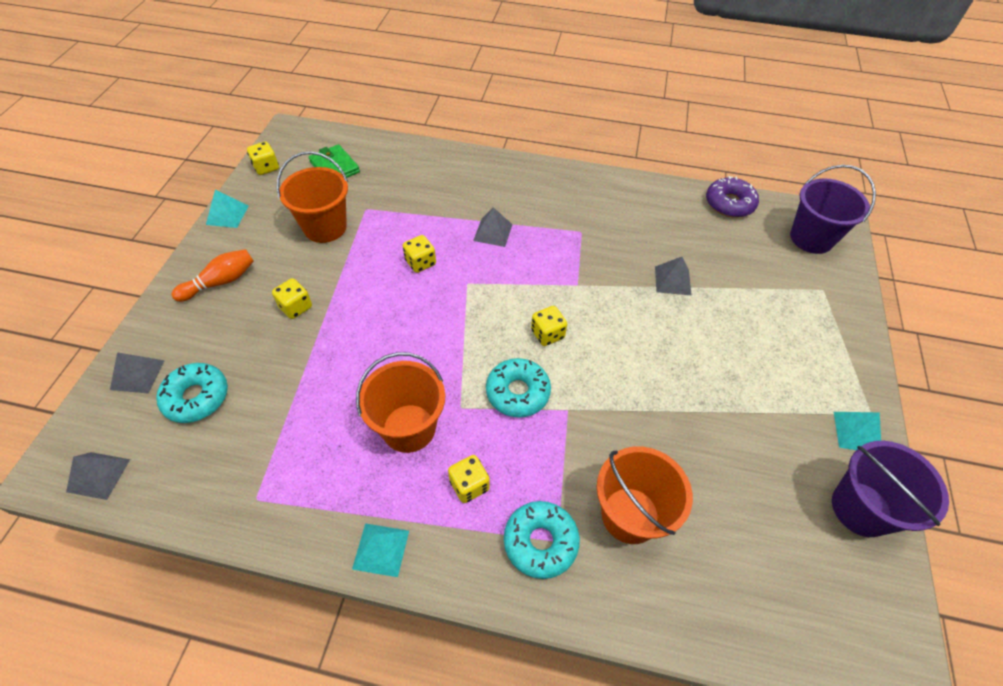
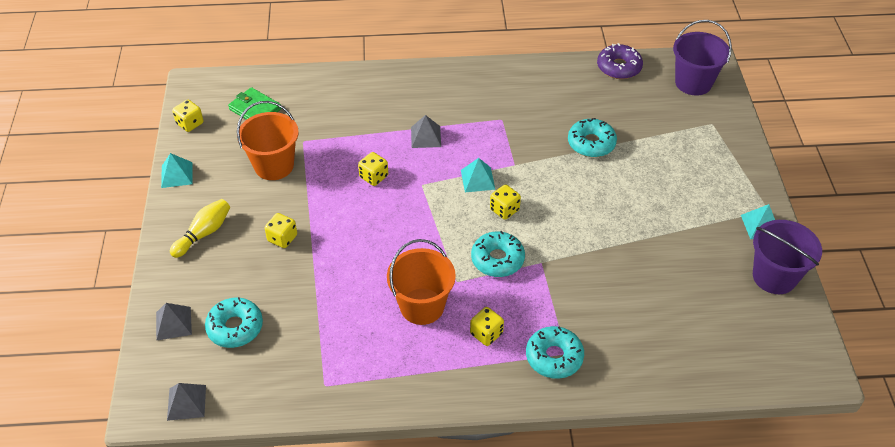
camera: 15 degrees left, 5 degrees down
orange bowling pin [171,249,254,302] -> yellow bowling pin [170,199,230,258]
turquoise pyramid [352,523,409,577] -> turquoise pyramid moved to [461,158,496,192]
orange bucket [597,446,693,544] -> none
grey pyramid [655,257,692,296] -> turquoise donut [568,118,617,157]

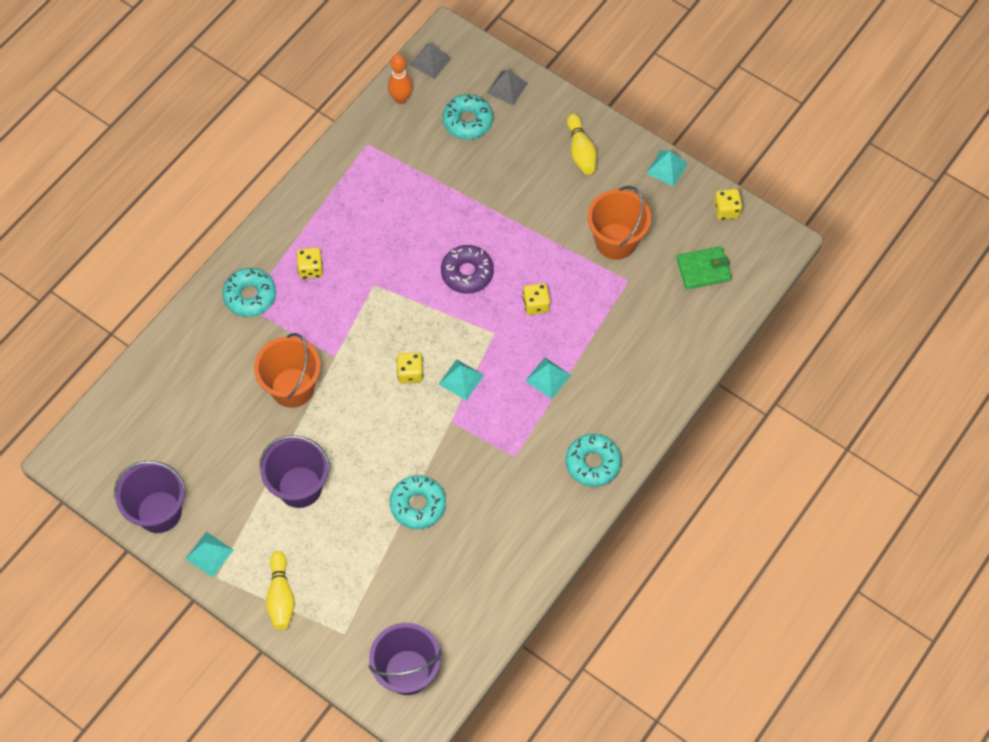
camera: 130 degrees right, 15 degrees up
yellow dice [264,213,297,248] -> none
orange bucket [387,239,456,325] -> orange bucket moved to [254,333,321,408]
grey pyramid [411,115,441,148] -> turquoise pyramid [525,357,571,399]
turquoise donut [471,231,525,277] -> turquoise donut moved to [566,434,621,487]
purple donut [597,43,643,79] -> purple donut moved to [441,245,494,294]
none -> purple bucket [259,435,330,508]
none -> yellow bowling pin [266,551,295,630]
none -> orange bowling pin [388,54,413,104]

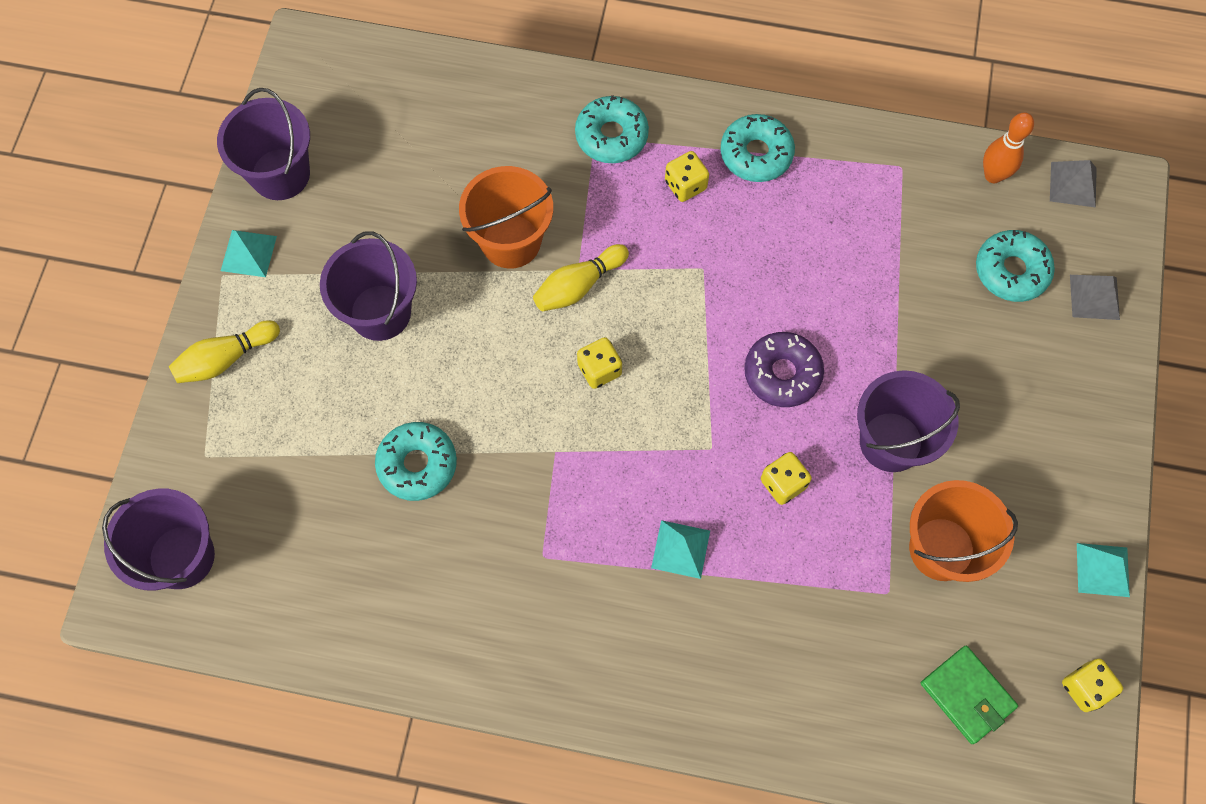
camera: 65 degrees right, 5 degrees up
turquoise pyramid [439,359,484,401] -> none
turquoise donut [566,434,621,487] -> turquoise donut moved to [720,114,795,182]
yellow bowling pin [567,113,597,175] -> yellow bowling pin moved to [533,244,629,311]
none -> purple bucket [857,370,960,472]

